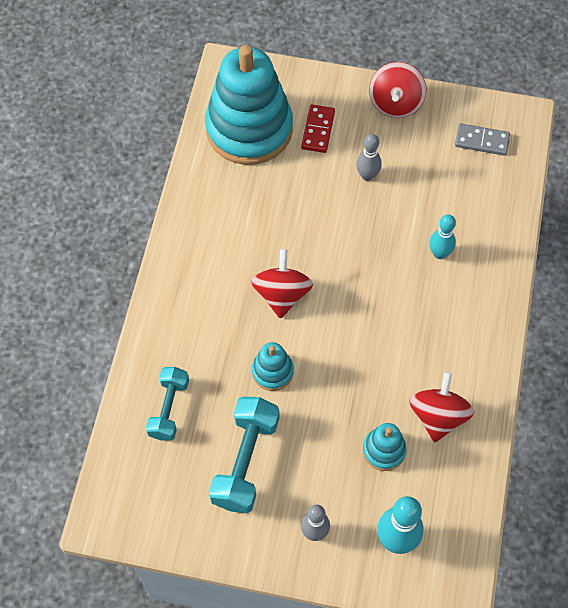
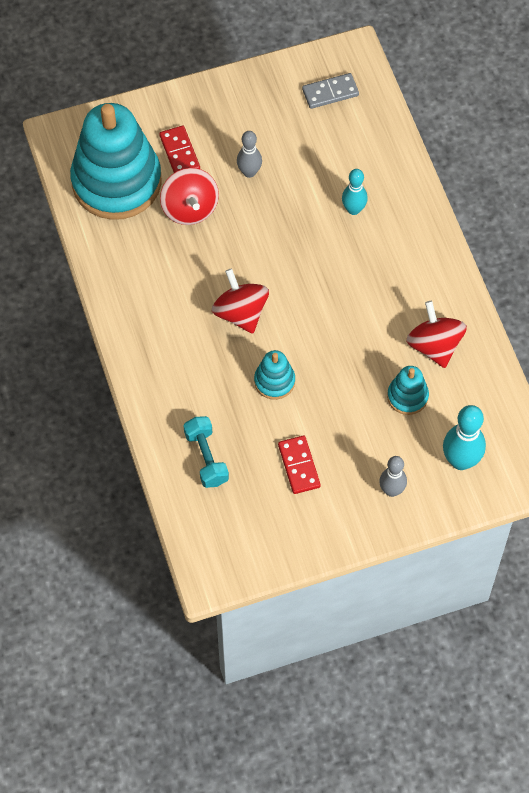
camera: 30 degrees left, 0 degrees up
turquoise dumbbell [209,397,279,513] -> red domino [278,435,321,494]
red spinning top [369,62,426,118] -> red spinning top moved to [160,168,219,225]

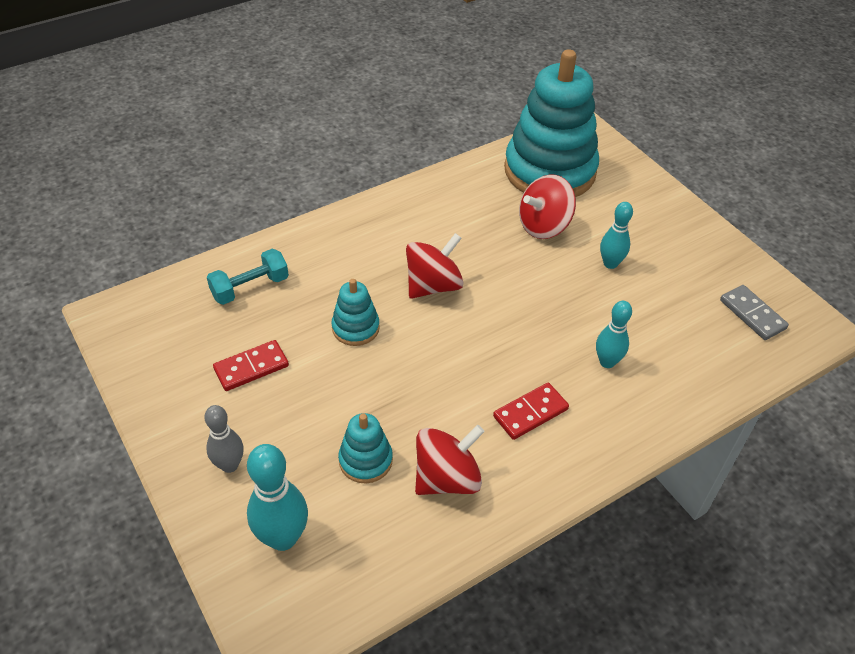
camera: 75 degrees right, 15 degrees down
red domino [159,126,200,173] -> red domino moved to [493,383,569,440]
grey bowling pin [237,131,262,178] -> turquoise bowling pin [600,202,633,269]

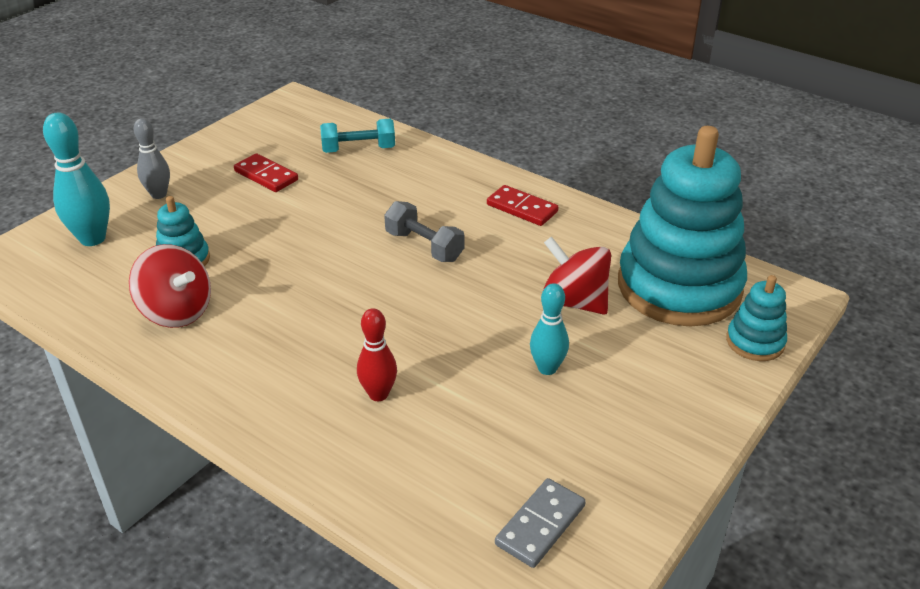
camera: 70 degrees right, 10 degrees down
turquoise dumbbell [207,249,289,305] -> turquoise dumbbell turned 45 degrees counterclockwise [320,119,395,153]
turquoise stacking toy [331,279,380,346] -> turquoise stacking toy moved to [726,275,787,361]
red spinning top [406,233,463,299] -> grey dumbbell [384,201,464,262]
red domino [493,383,569,440] -> red domino moved to [487,185,559,226]
turquoise bowling pin [596,301,632,368] -> red bowling pin [357,308,397,401]

